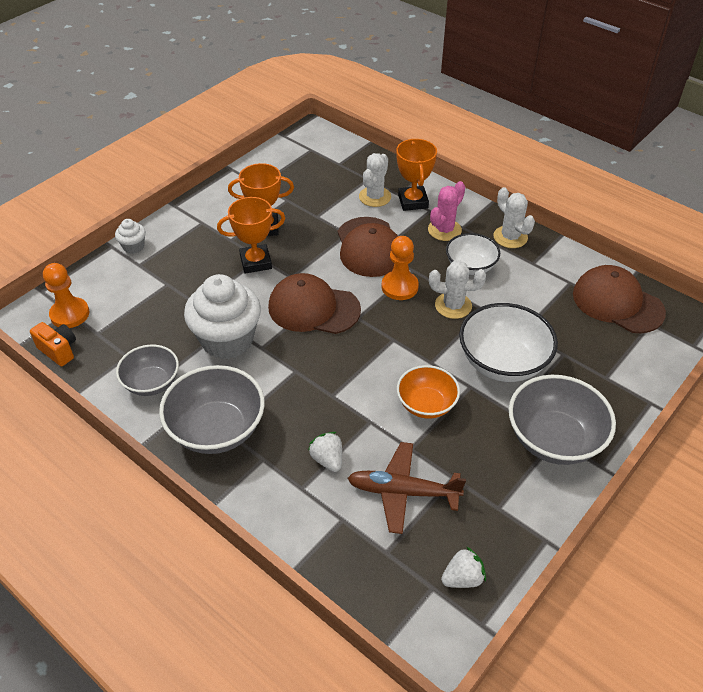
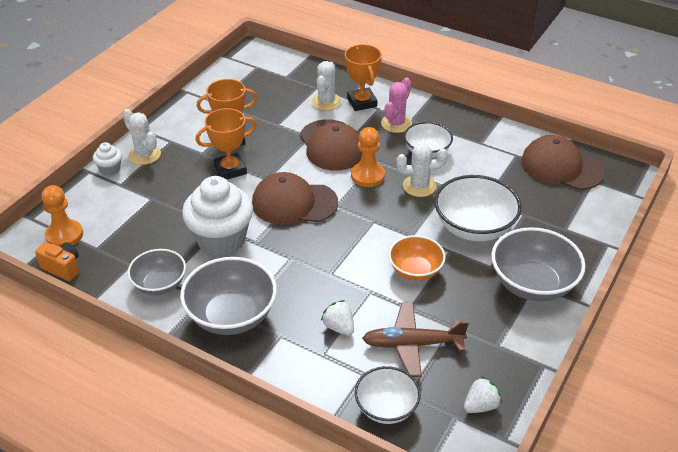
camera: 10 degrees left, 5 degrees down
white cactus [494,187,535,248] -> white cactus moved to [123,109,161,165]
none -> white bowl [355,366,421,424]

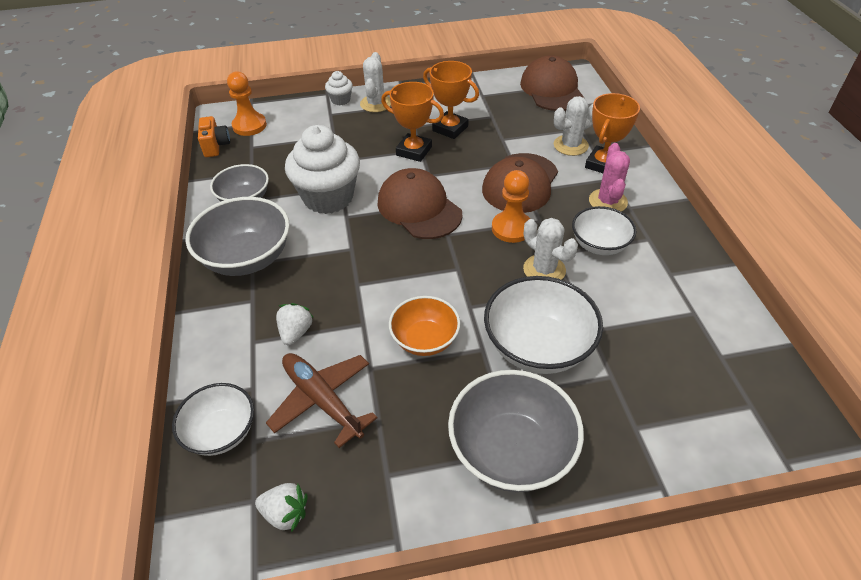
camera: 50 degrees right, 5 degrees up
pink cactus [381,77,412,133] -> pink cactus turned 75 degrees counterclockwise [589,143,630,212]
brown cap [521,135,604,190] -> brown cap moved to [520,55,584,111]

